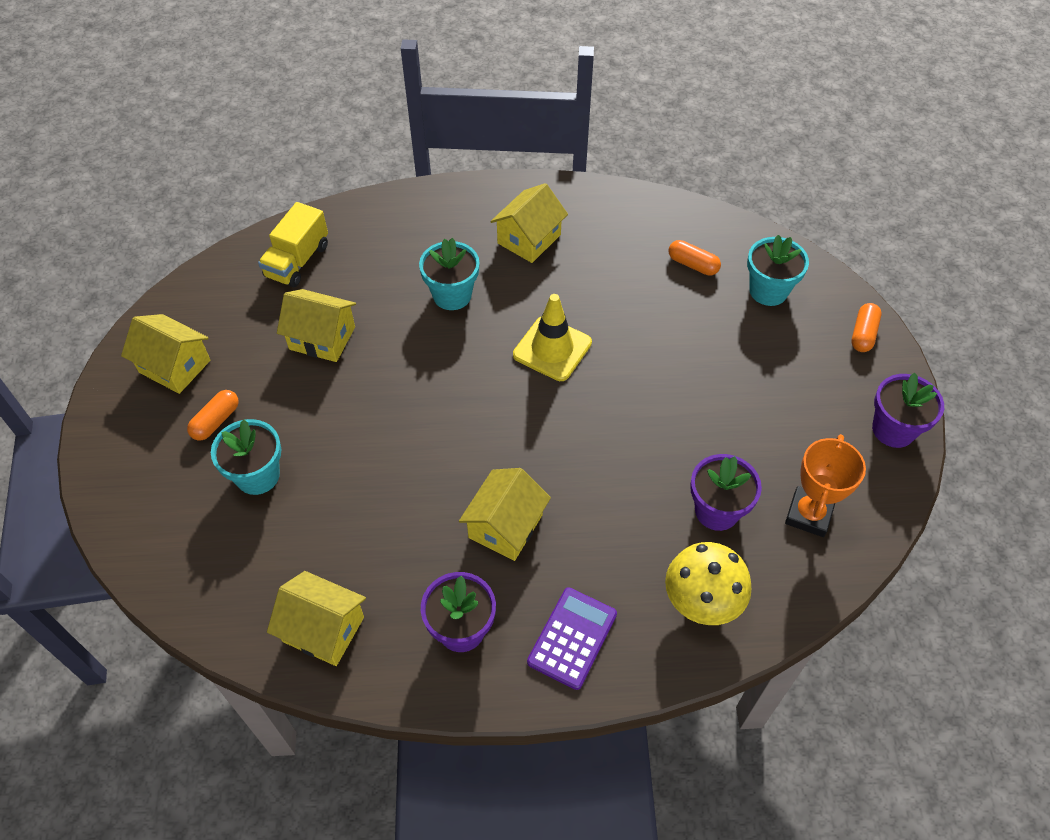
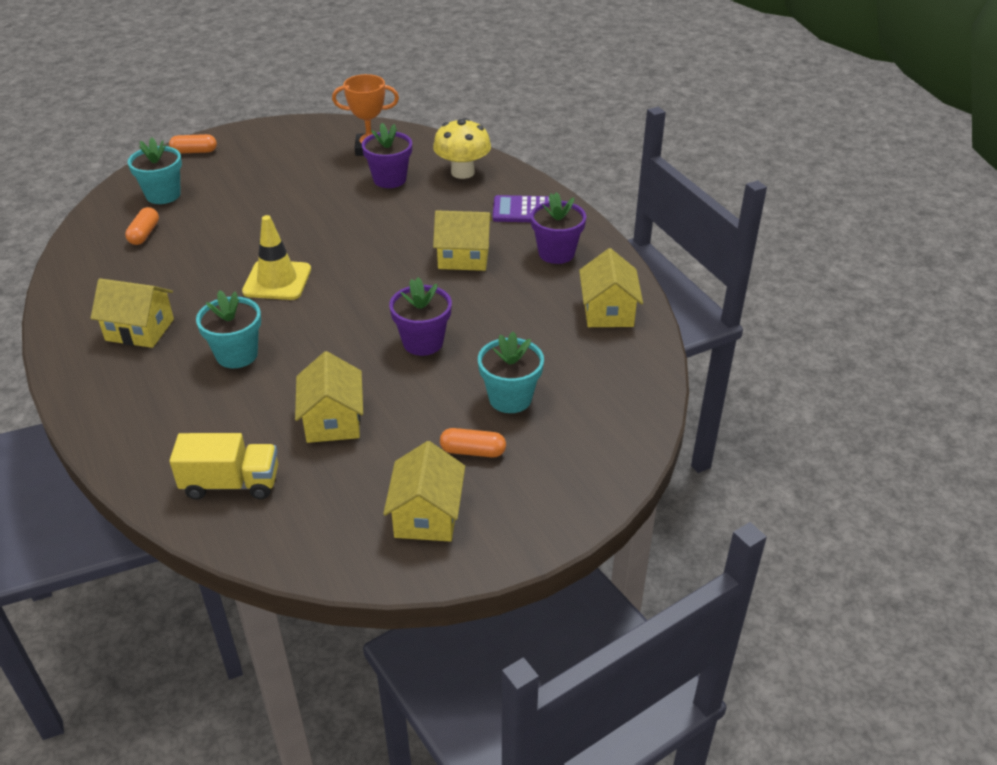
camera: 115 degrees left, 15 degrees down
purple flower pot [872,372,944,448] -> purple flower pot moved to [389,277,452,356]

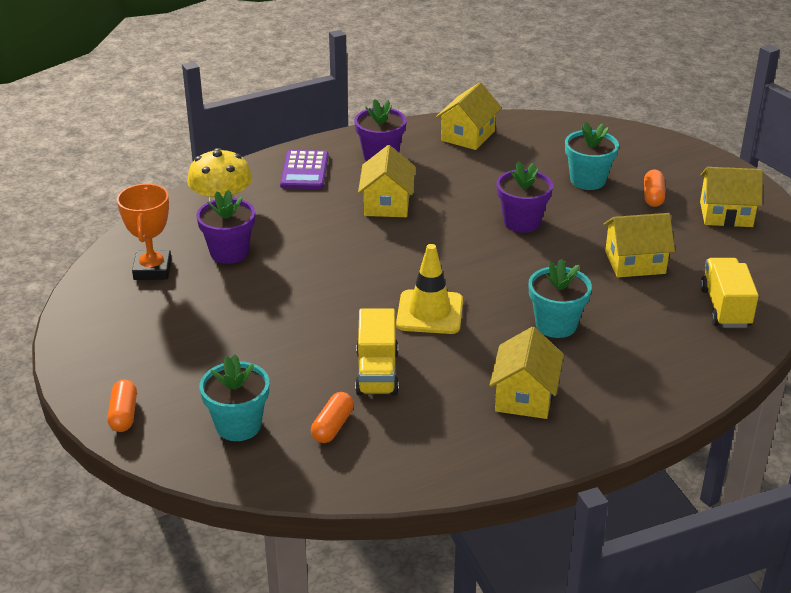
camera: 90 degrees left, 5 degrees down
orange capsule [125,207,159,245] -> orange capsule turned 75 degrees counterclockwise [311,392,354,443]
yellow house [579,248,643,327] -> yellow house turned 60 degrees counterclockwise [436,82,502,150]
none -> yellow truck [355,308,399,396]

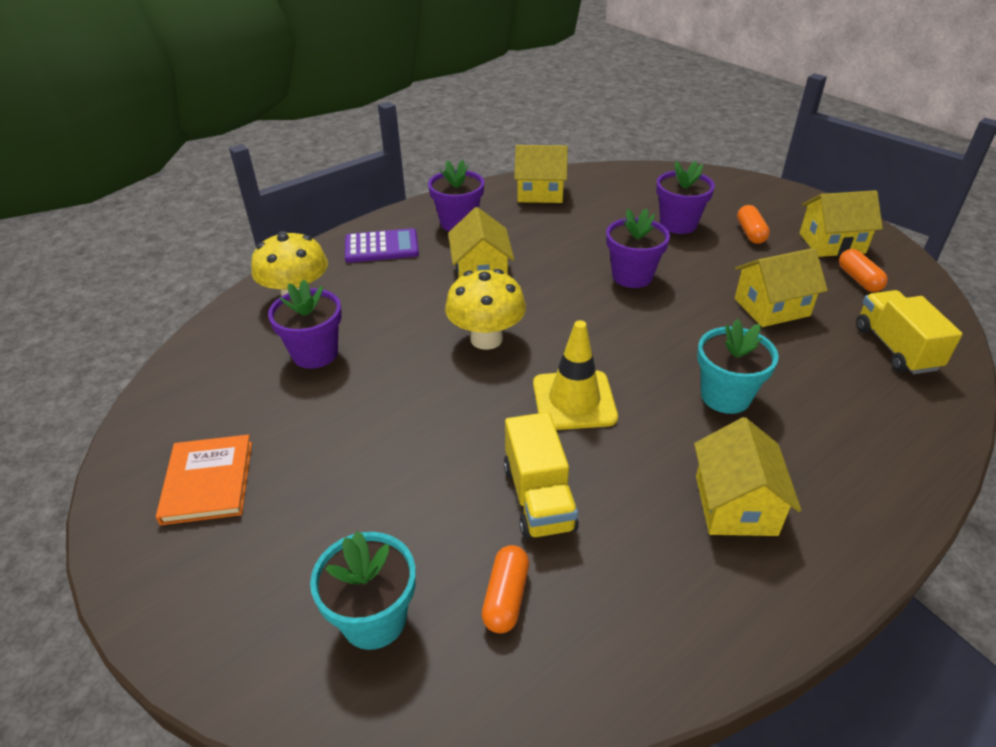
camera: 10 degrees left, 5 degrees up
orange capsule [107,379,137,432] -> orange capsule moved to [839,249,888,292]
orange trophy [117,184,172,280] -> none
purple calculator [280,150,329,189] -> purple calculator turned 90 degrees counterclockwise [345,228,419,263]
yellow house [436,82,502,150] -> yellow house turned 75 degrees clockwise [514,145,568,203]
turquoise flower pot [565,122,619,190] -> purple flower pot [656,161,715,234]
none -> orange book [156,434,252,525]
none -> yellow mushroom [445,269,526,350]

